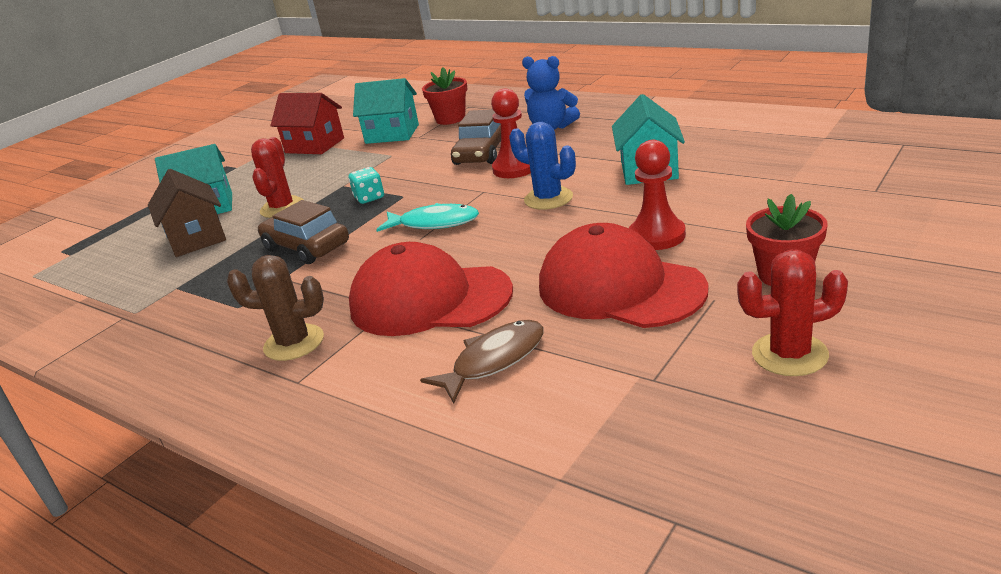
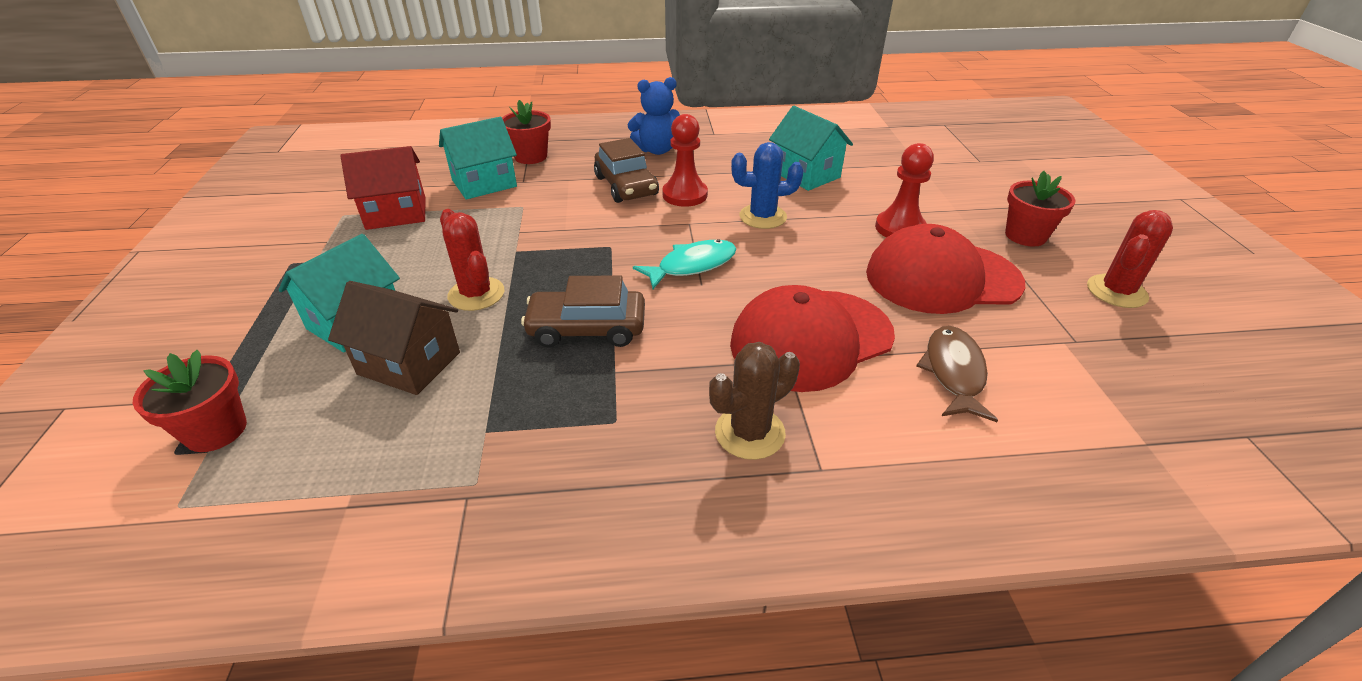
camera: 45 degrees left, 10 degrees up
turquoise dice [349,167,384,204] -> none
none -> red flower pot [133,350,247,452]

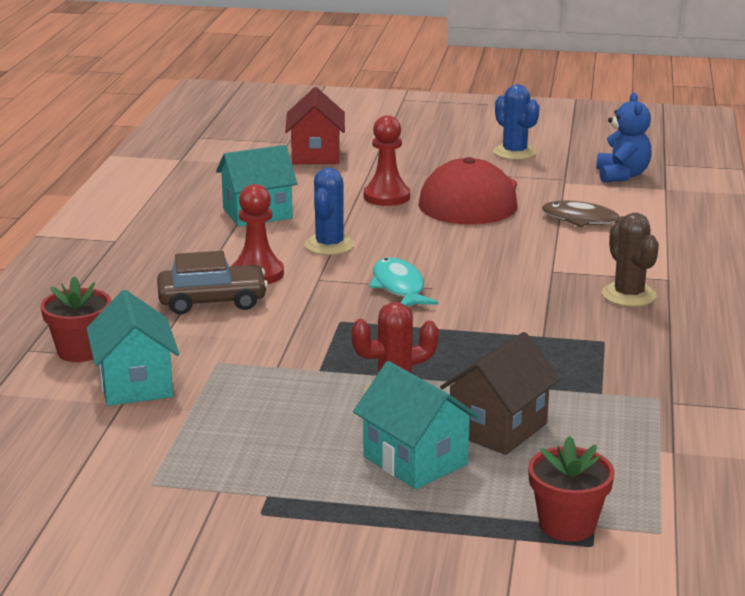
camera: 75 degrees left, 15 degrees down
red house [340,146,425,230] -> red house moved to [285,87,345,164]
brown car [521,276,645,347] -> none
blue teddy bear [627,77,680,155] -> blue teddy bear moved to [596,93,652,183]
red cap [730,285,895,392] -> none
red flower pot [1005,171,1076,246] -> none
red cactus [1087,210,1173,308] -> blue cactus [493,84,540,160]

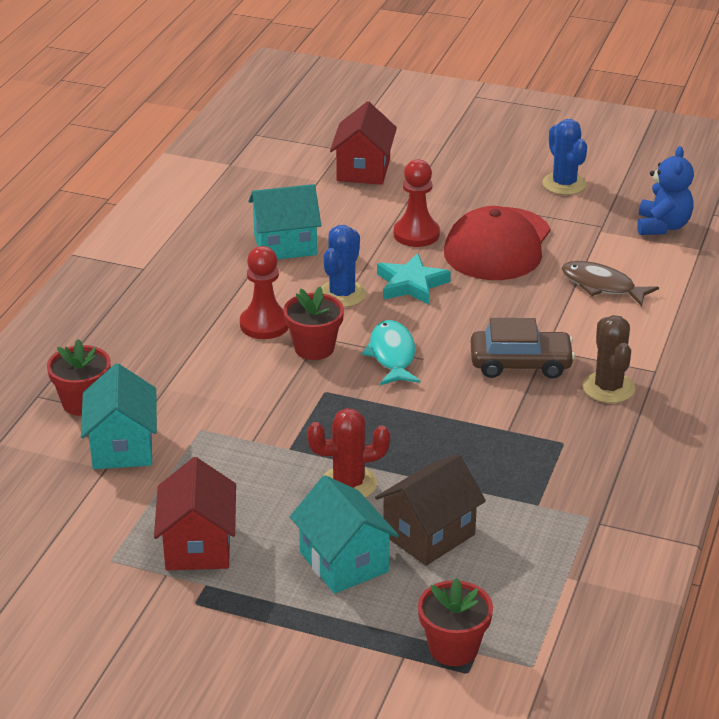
camera: 10 degrees right, 10 degrees up
brown car [157,251,268,314] -> brown car moved to [471,318,575,378]
none -> red house [154,457,236,570]
none -> red flower pot [283,286,344,360]
none -> turquoise star [377,253,451,304]

